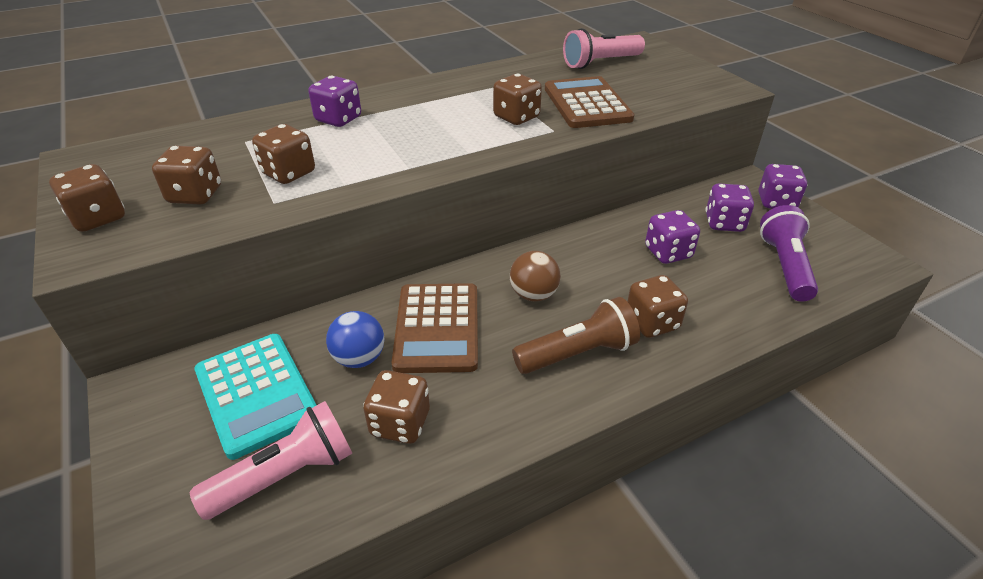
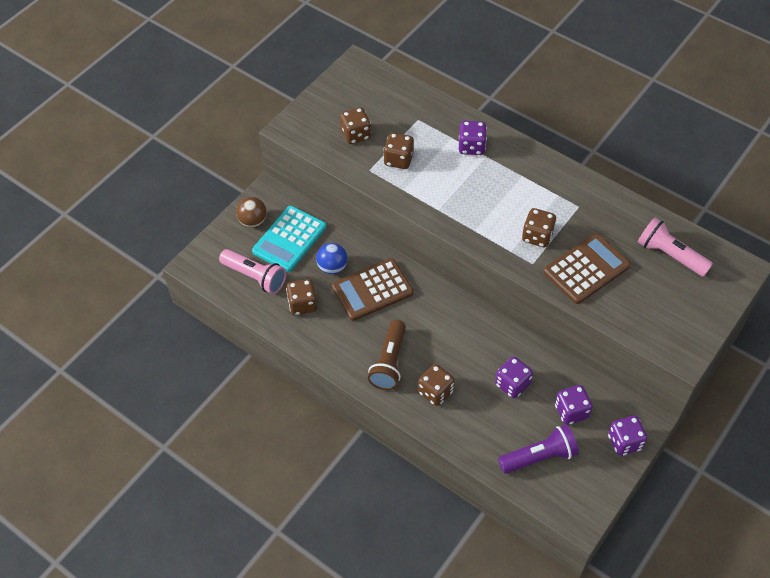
camera: 65 degrees right, 15 degrees up
brown dice [49,164,125,232] -> none
brown ball [510,251,561,301] -> brown ball moved to [236,197,267,227]
brown flashlight [512,297,640,374] -> brown flashlight turned 60 degrees clockwise [368,320,406,390]

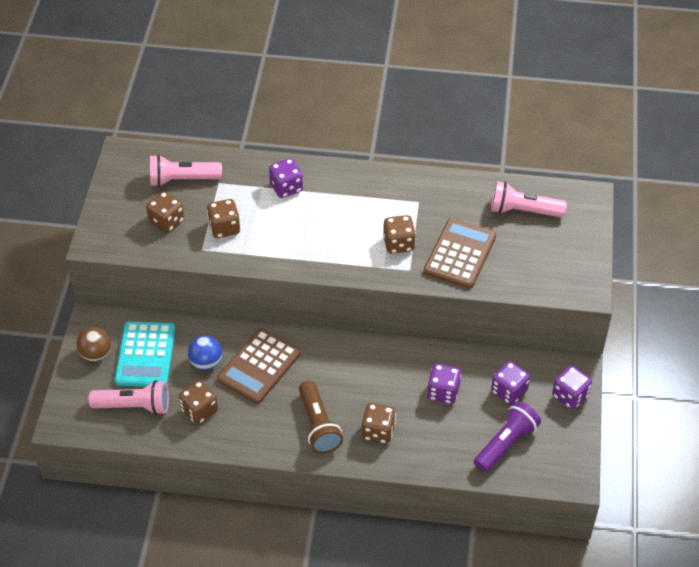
camera: 30 degrees left, 5 degrees down
none -> pink flashlight [150,155,222,187]

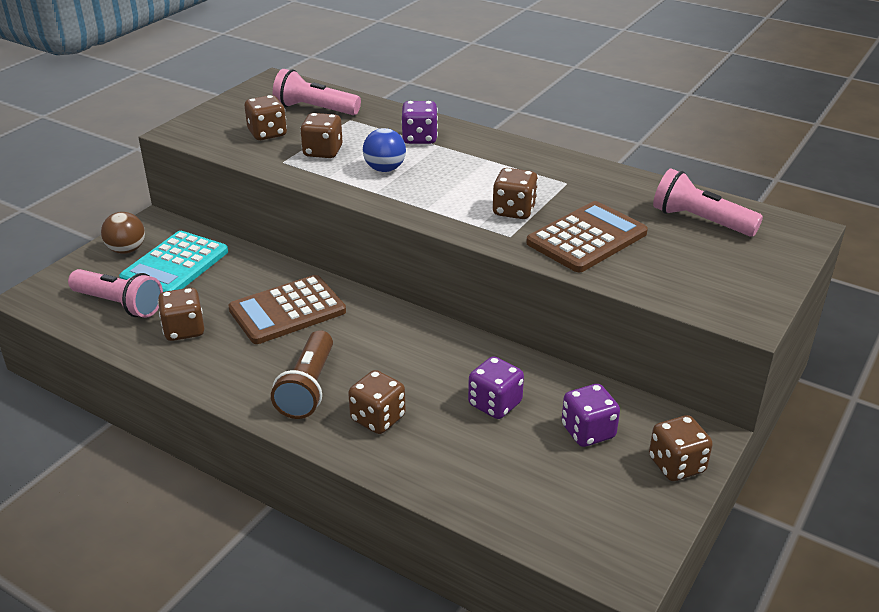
camera: 25 degrees right, 15 degrees down
blue ball [188,336,222,370] -> blue ball moved to [363,128,406,172]
purple flashlight [474,401,541,472] -> none
purple dice [552,366,592,409] -> brown dice [649,415,713,481]

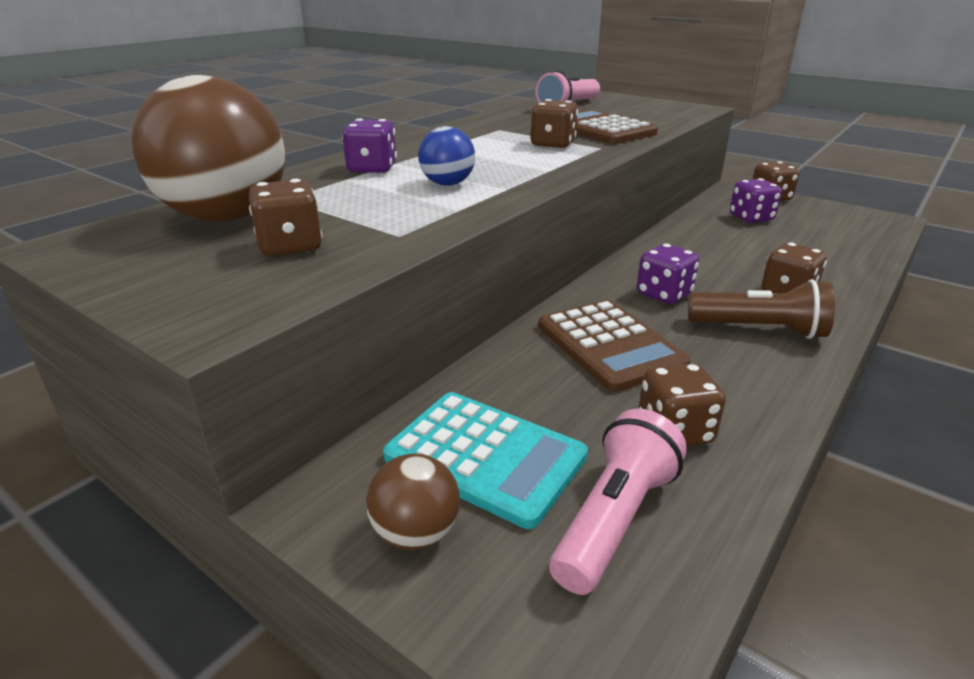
camera: 85 degrees left, 5 degrees down
pink flashlight [273,69,361,115] -> brown ball [132,75,285,222]
brown dice [300,113,343,158] -> none
purple dice [468,356,524,419] -> purple dice moved to [637,243,699,304]

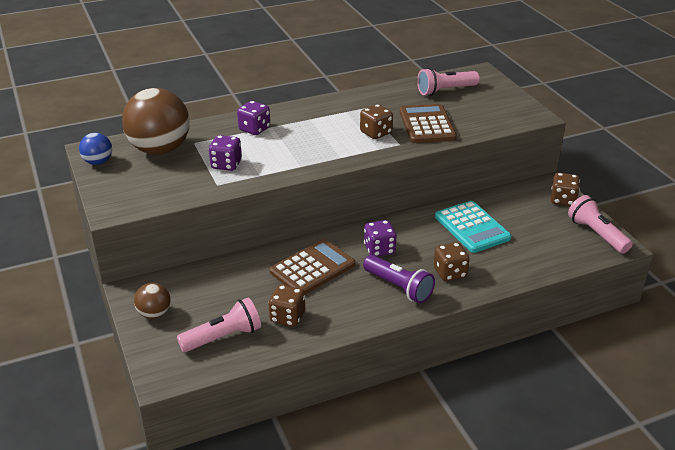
camera: 30 degrees right, 5 degrees up
brown dice [249,179,322,256] -> none
turquoise calculator [383,392,588,529] -> turquoise calculator moved to [435,201,512,253]
blue ball [418,126,475,186] -> blue ball moved to [79,133,112,165]
brown calculator [539,300,691,392] -> brown calculator turned 135 degrees counterclockwise [270,239,355,294]
brown flashlight [688,279,835,339] -> purple flashlight [363,255,435,303]
purple dice [730,178,782,223] -> purple dice moved to [209,135,242,171]
none -> pink flashlight [568,195,633,254]

